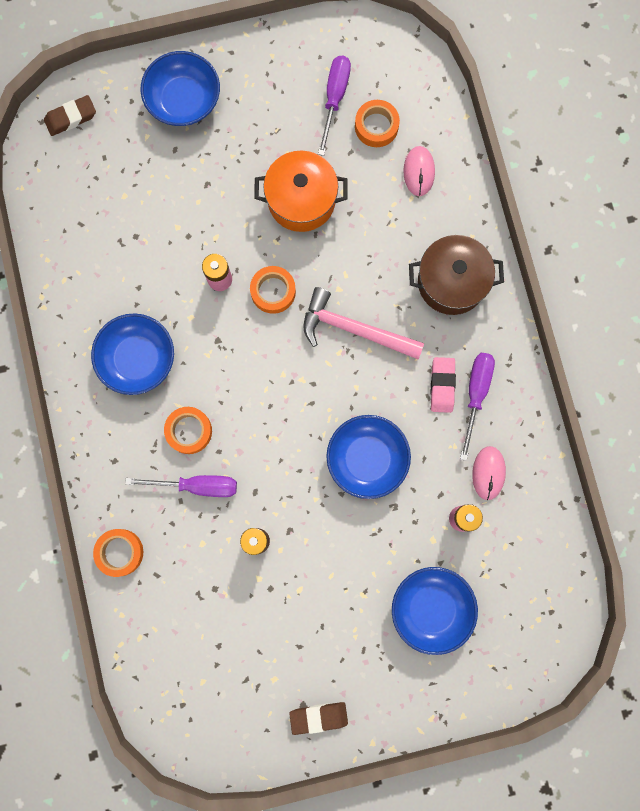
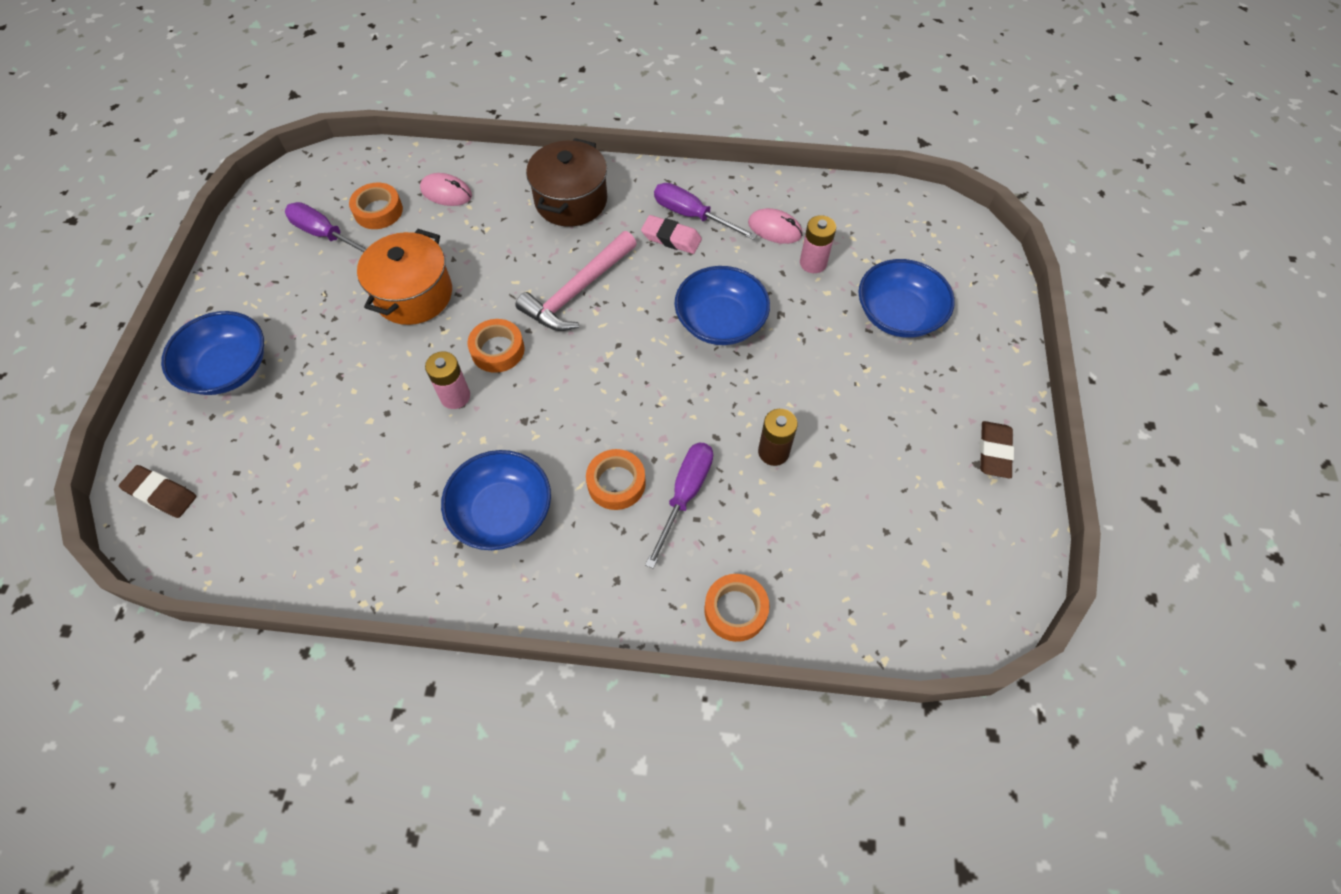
camera: 70 degrees left, 20 degrees down
brown eraser [44,95,96,136] -> brown eraser turned 60 degrees counterclockwise [119,465,196,518]

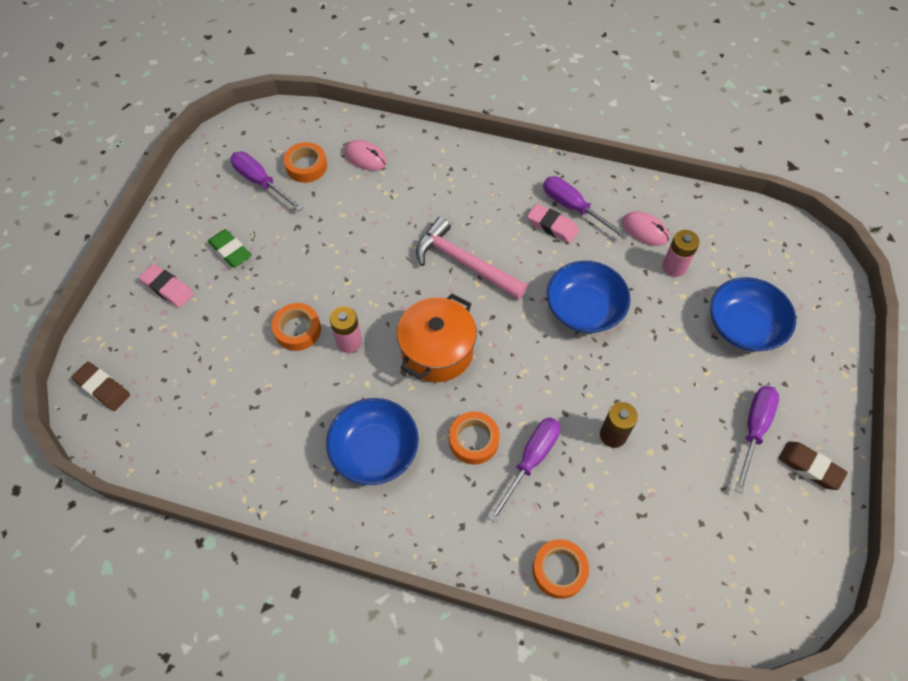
camera: 10 degrees right, 0 degrees up
blue bowl [161,311,264,395] -> pink eraser [139,264,194,308]
orange pot [357,229,452,325] -> orange pot moved to [397,294,477,382]
orange tape [468,319,525,373] -> orange tape moved to [272,303,321,351]
pink hammer [515,231,637,331] -> pink hammer turned 75 degrees clockwise [416,217,527,300]
brown pot [526,138,607,227] -> none
brown eraser [980,421,1014,478] -> brown eraser turned 75 degrees counterclockwise [779,442,848,490]
none -> green eraser [208,229,251,268]
none -> purple screwdriver [735,386,779,494]

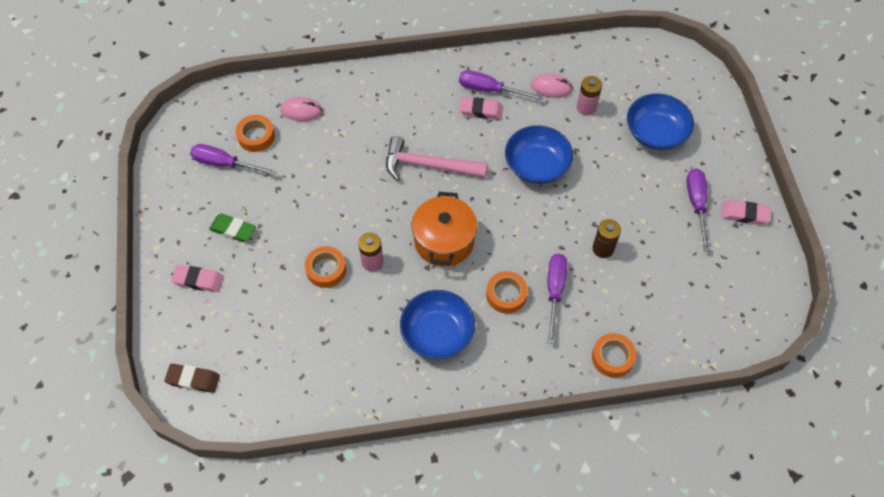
camera: 25 degrees left, 0 degrees up
brown eraser [779,442,848,490] -> pink eraser [721,200,771,225]

